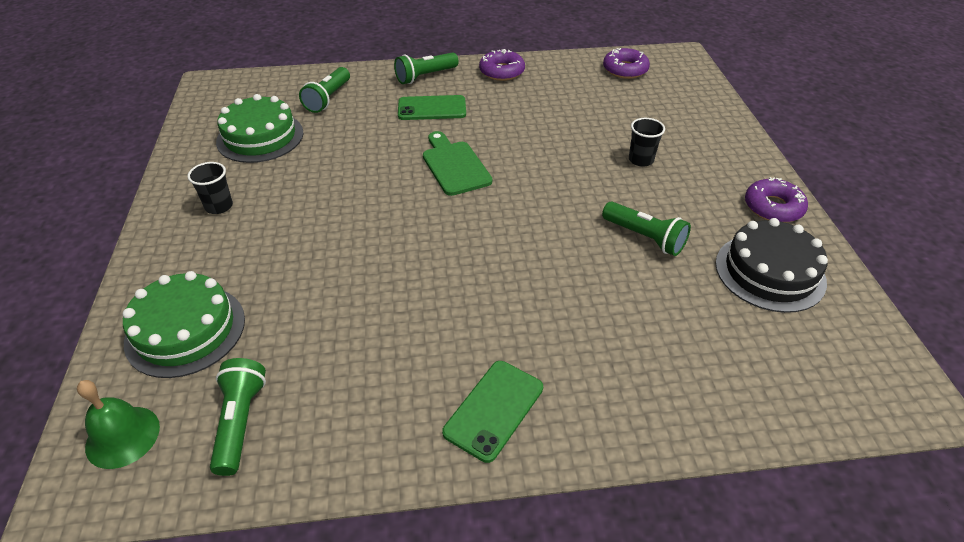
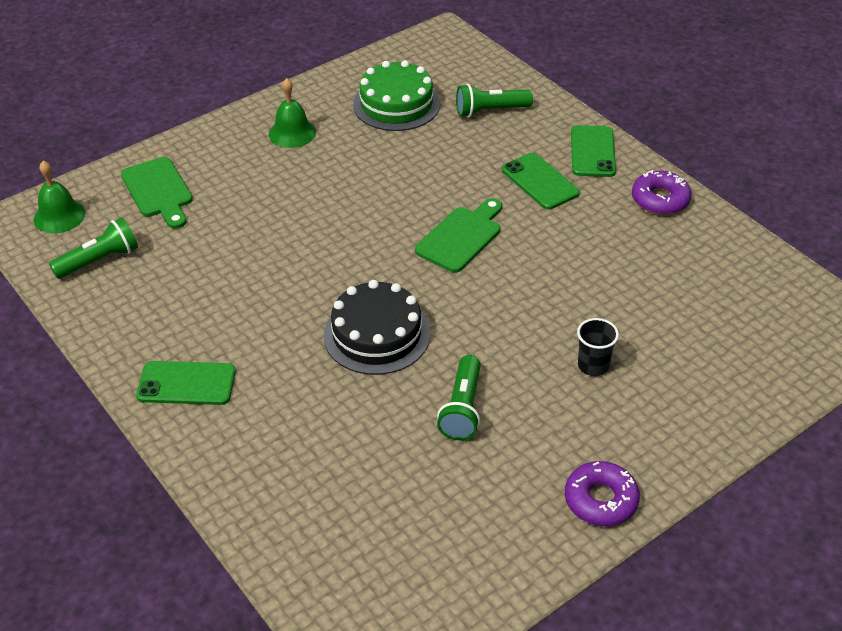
camera: 60 degrees right, 0 degrees up
green cake [123,271,245,378] -> green cutting board [121,157,193,229]
black cup [188,162,233,214] -> green bell [269,78,316,148]
green flashlight [394,52,459,84] -> green phone [571,125,616,177]
purple donut [603,48,650,79] -> none
black cake [715,218,828,313] -> black cake moved to [324,280,430,375]

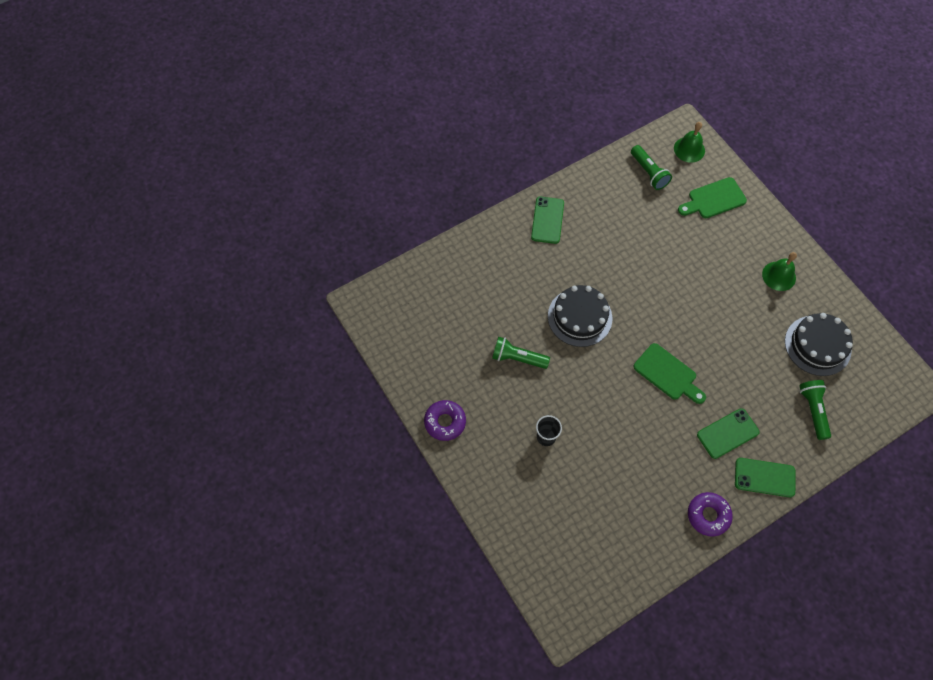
camera: 95 degrees right, 20 degrees up
green cake [353,60,440,131] -> black cake [785,313,853,376]

